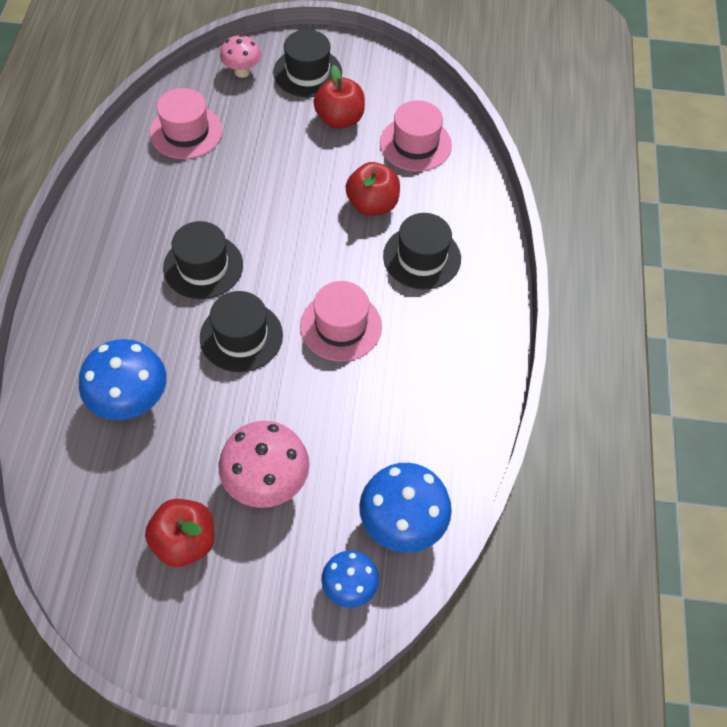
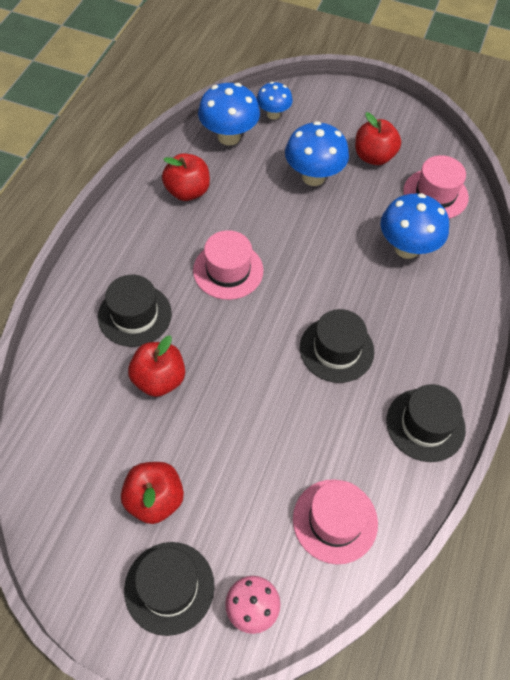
camera: 165 degrees left, 0 degrees up
black hat [200,291,283,372] -> black hat moved to [386,384,466,462]
pink mushroom [219,421,309,508] -> blue mushroom [285,121,349,186]
pink hat [380,100,452,172] -> pink hat moved to [403,155,469,219]
none -> red apple [162,153,210,201]

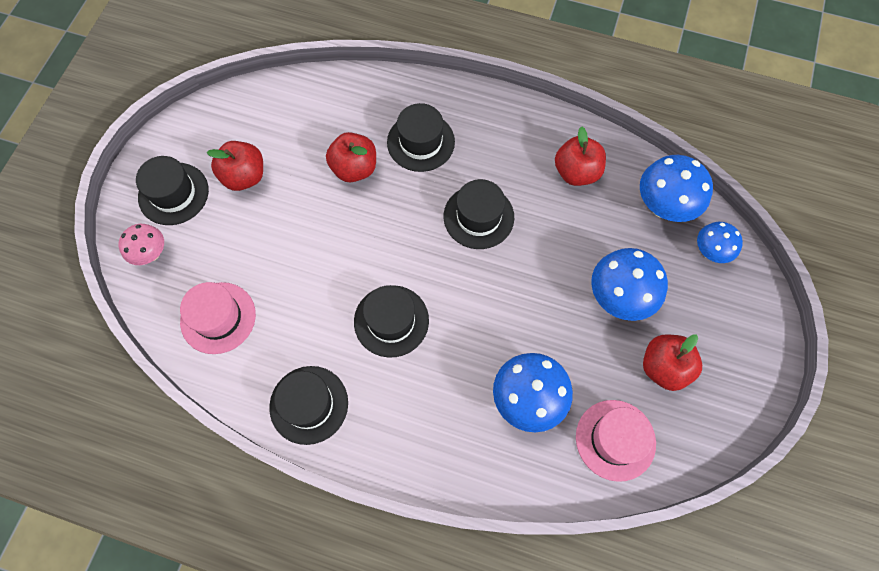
camera: 90 degrees right, 10 degrees up
pink hat [193,230,263,300] -> black hat [444,179,514,249]

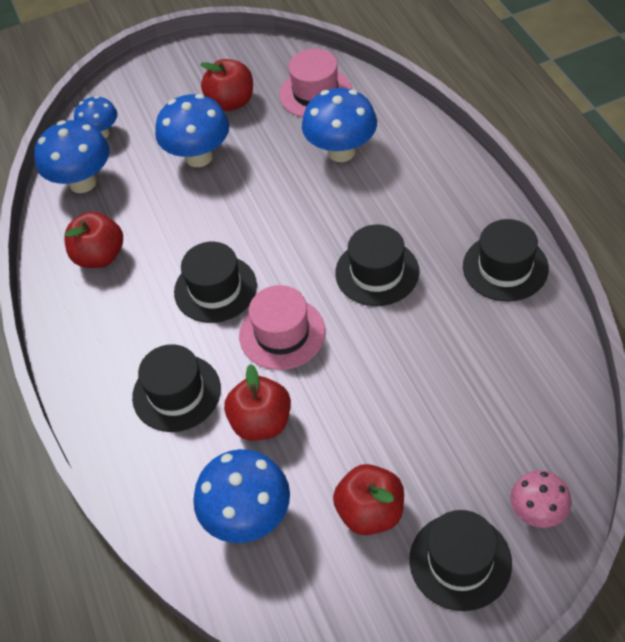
camera: 125 degrees left, 15 degrees down
pink hat [180,282,256,354] -> pink hat moved to [239,285,326,370]
none -> blue mushroom [193,449,290,543]

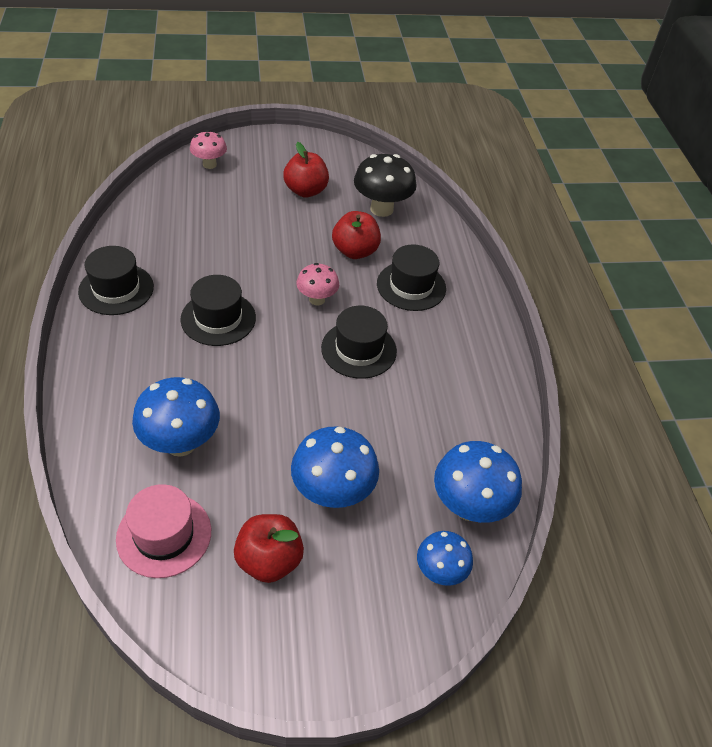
camera: 175 degrees left, 5 degrees down
red apple [64,212,123,268] -> none
blue mushroom [193,449,290,543] -> black mushroom [354,154,417,217]
pink hat [239,285,326,370] -> pink mushroom [296,263,339,305]
black hat [409,510,512,611] -> none

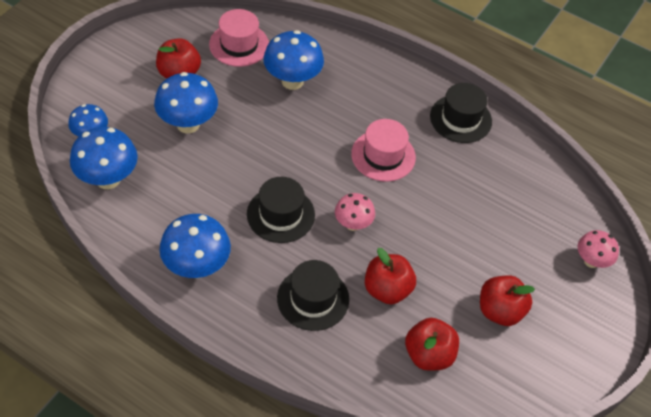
camera: 130 degrees right, 5 degrees up
black hat [180,275,256,346] -> pink hat [351,119,416,182]
black mushroom [354,154,417,217] -> red apple [405,318,459,371]
none -> blue mushroom [159,214,231,278]

